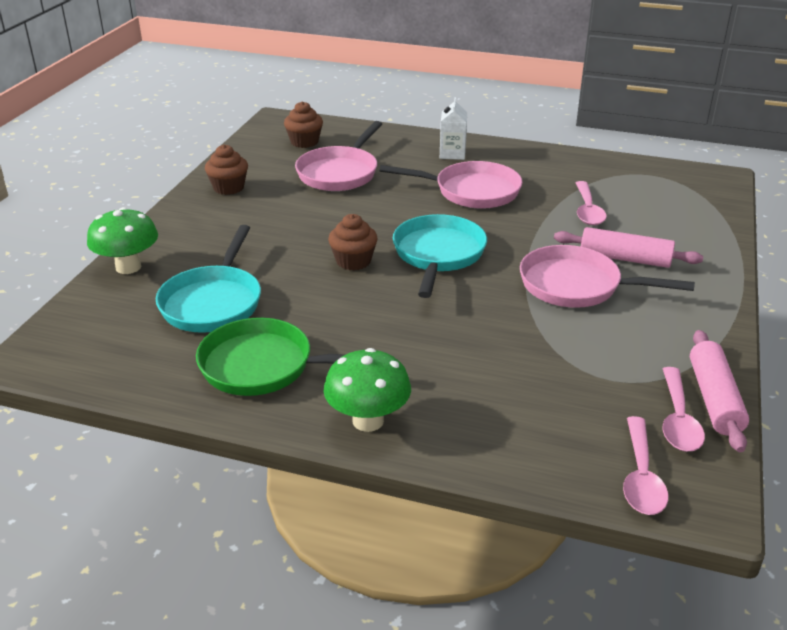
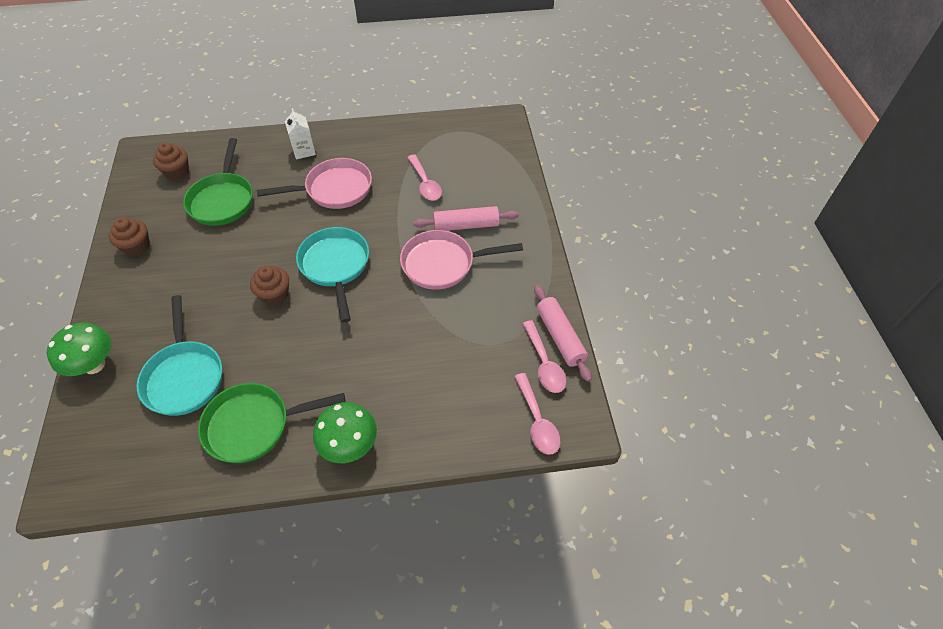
camera: 25 degrees left, 20 degrees up
pink pan [295,121,382,191] -> green pan [183,138,253,226]

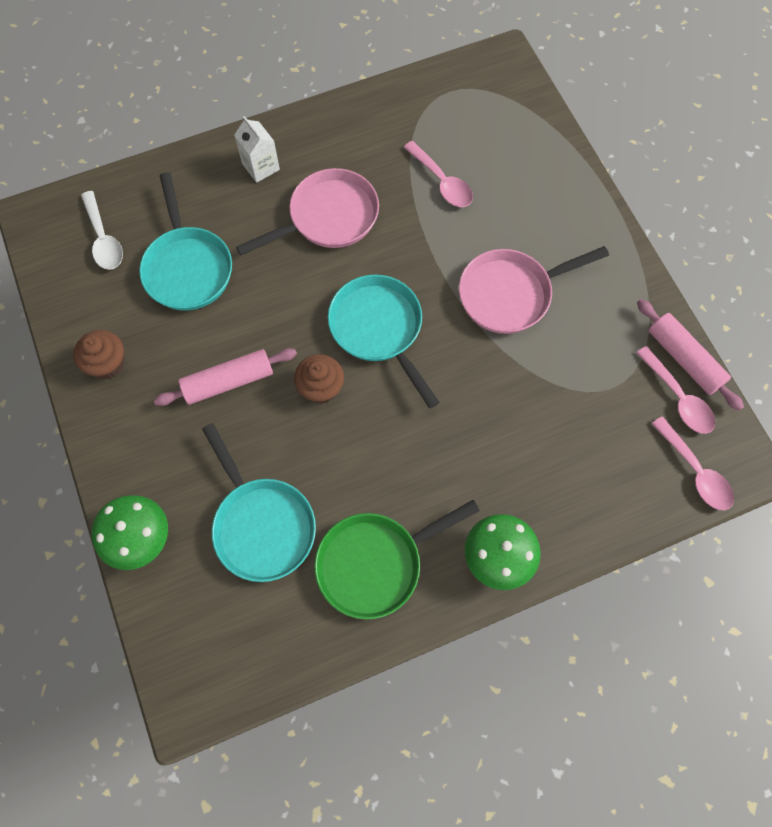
camera: 15 degrees left, 15 degrees up
brown cupcake [153,142,189,180] -> white spoon [81,191,123,270]
green pan [183,138,253,226] -> turquoise pan [139,172,232,311]
pink rolling pin [413,206,519,231] -> pink rolling pin moved to [154,348,297,406]

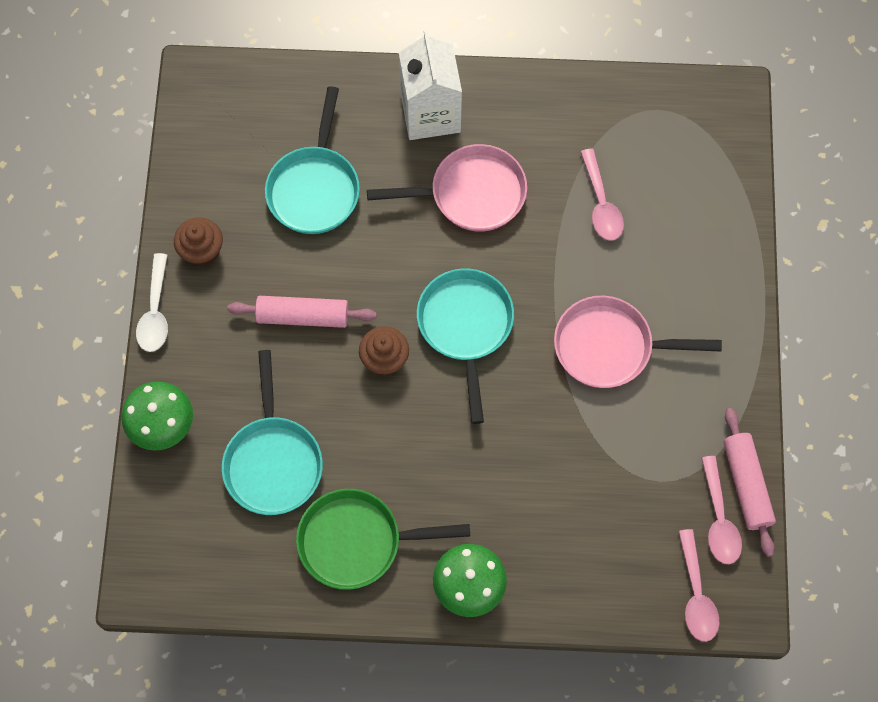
camera: 25 degrees right, 0 degrees up
white spoon [81,191,123,270] -> white spoon moved to [136,253,168,352]
white carton [234,116,280,183] -> white carton [399,31,462,140], size x1.76

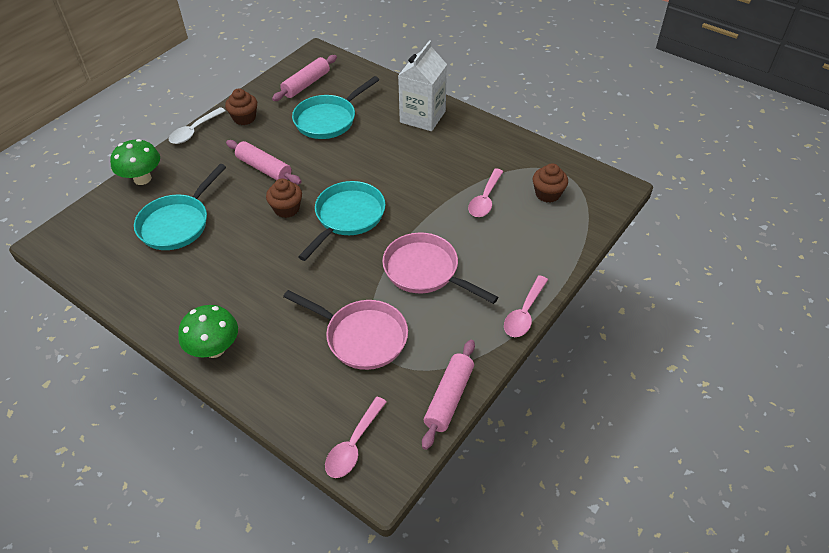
camera: 35 degrees right, 20 degrees down
green pan [296,489,470,590] -> none
pink pan [367,144,527,232] -> pink pan moved to [283,290,408,370]
pink spoon [701,456,742,564] -> pink spoon moved to [504,275,548,337]
none -> pink rolling pin [272,55,337,101]
none -> brown cupcake [533,163,568,203]

